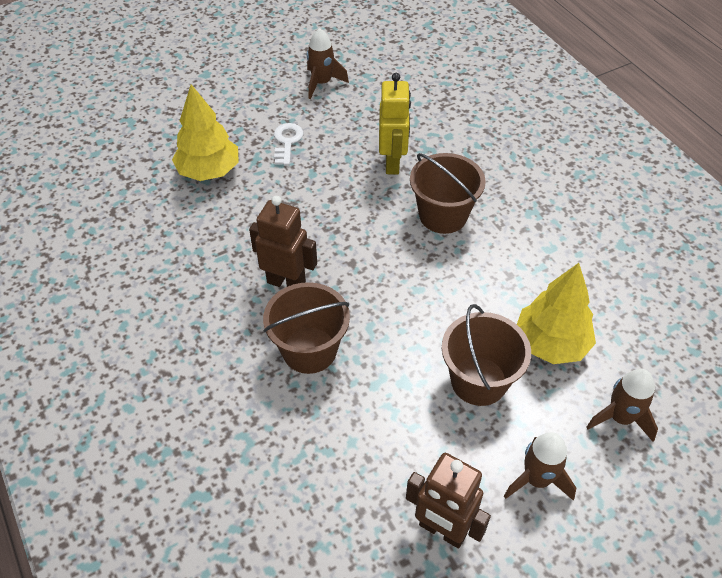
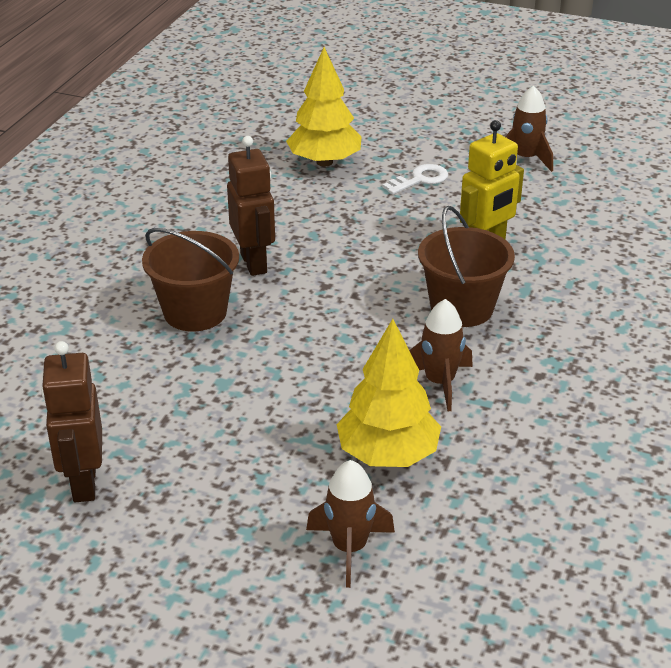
camera: 50 degrees right, 15 degrees down
brown bucket [442,304,531,406] -> none
brown rocket [504,432,576,500] -> brown rocket moved to [409,299,473,412]

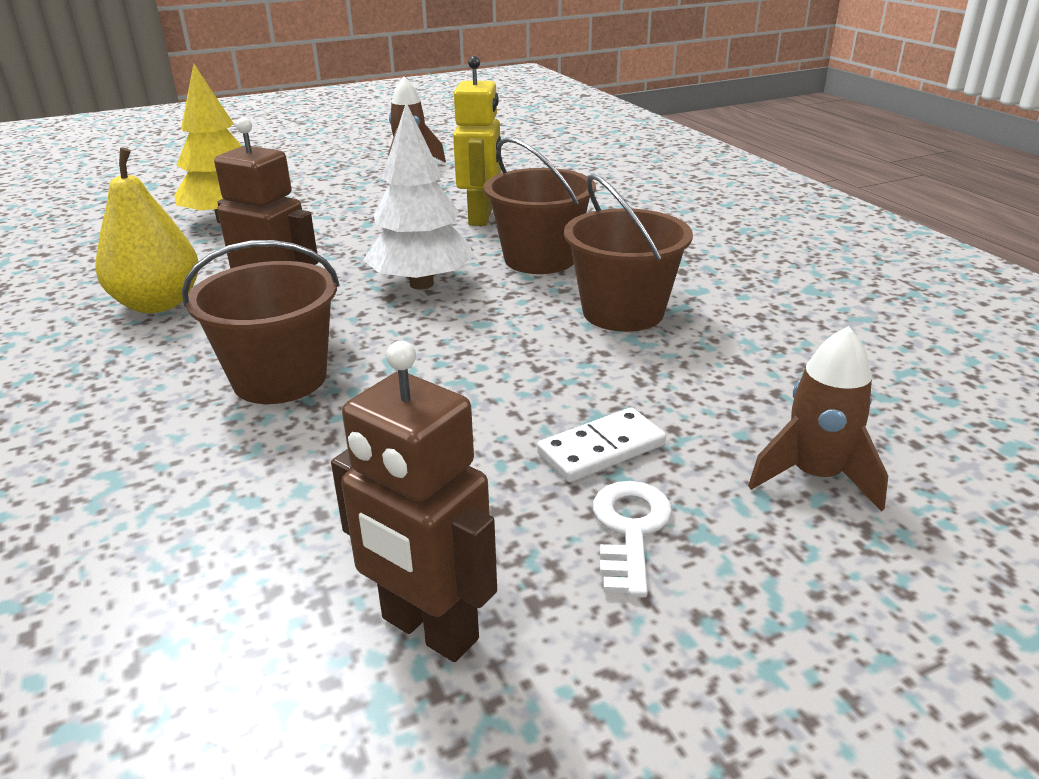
camera: 45 degrees left, 5 degrees down
yellow tree [336,319,441,467] -> none
white key [383,164,448,195] -> white key moved to [593,481,672,597]
brown rocket [409,299,473,412] -> brown bucket [564,174,693,332]
none -> yellow pear [95,147,199,313]
none -> white tree [363,102,474,290]
none -> white domino [537,407,666,482]

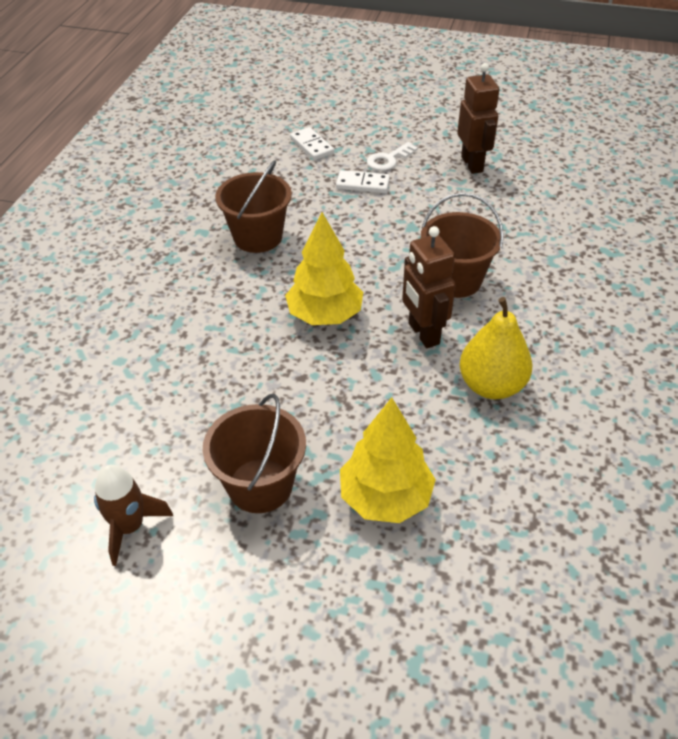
camera: 140 degrees left, 15 degrees up
white tree [363,102,474,290] -> yellow tree [285,212,363,325]
yellow robot [453,56,501,226] -> none
brown bucket [484,137,596,274] -> brown bucket moved to [203,394,306,513]
brown rocket [748,326,888,512] -> white domino [290,127,334,160]

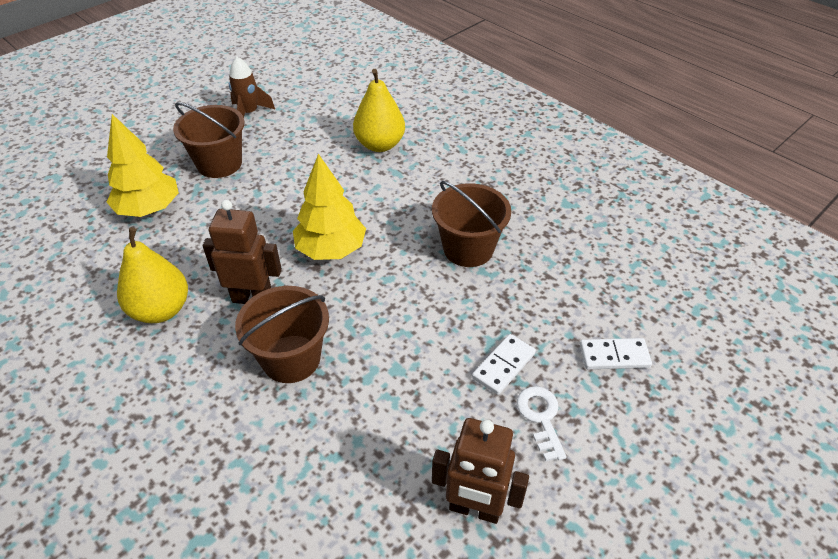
camera: 120 degrees right, 0 degrees up
none -> yellow pear [353,69,405,152]

